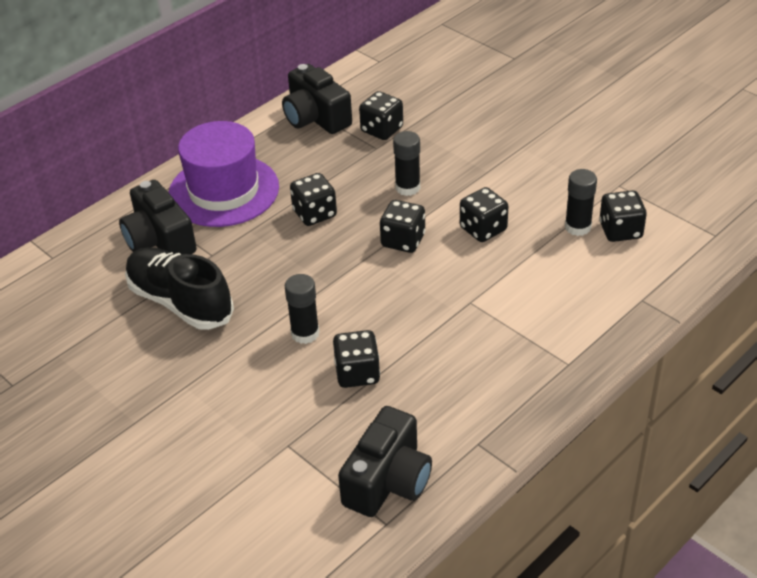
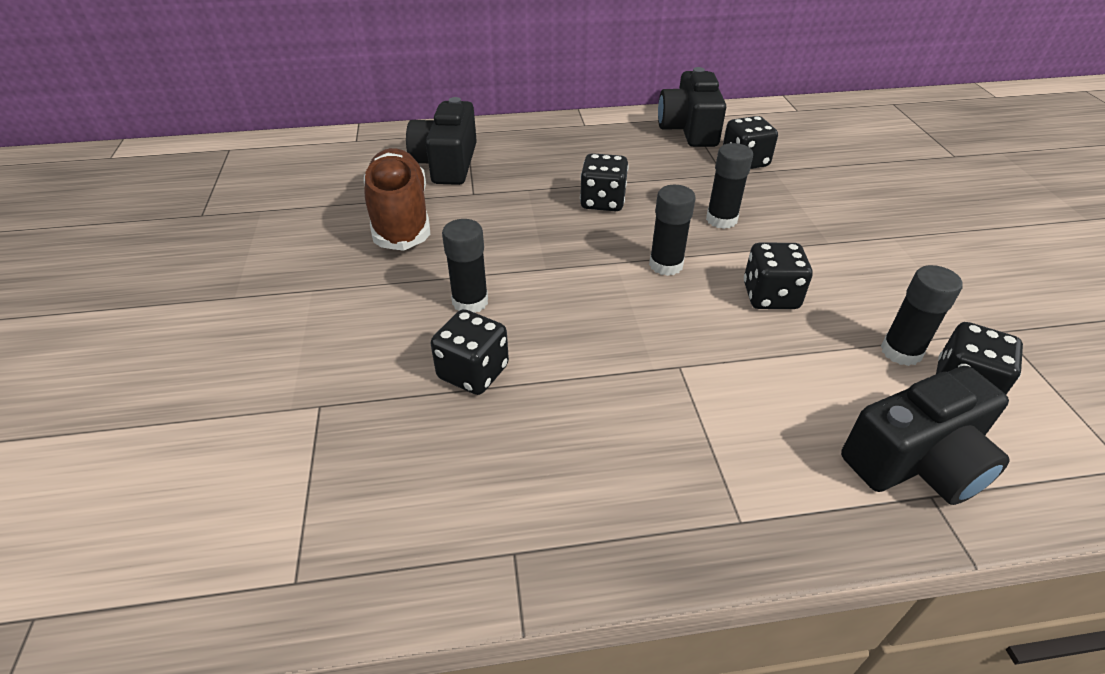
camera: 35 degrees right, 0 degrees up
black shoe [125,247,234,330] -> brown shoe [364,148,430,251]
purple hat [168,121,279,227] -> none
black camera [338,406,432,517] -> black camera moved to [841,366,1010,505]
black dice [380,200,425,253] -> black glue stick [649,185,696,276]

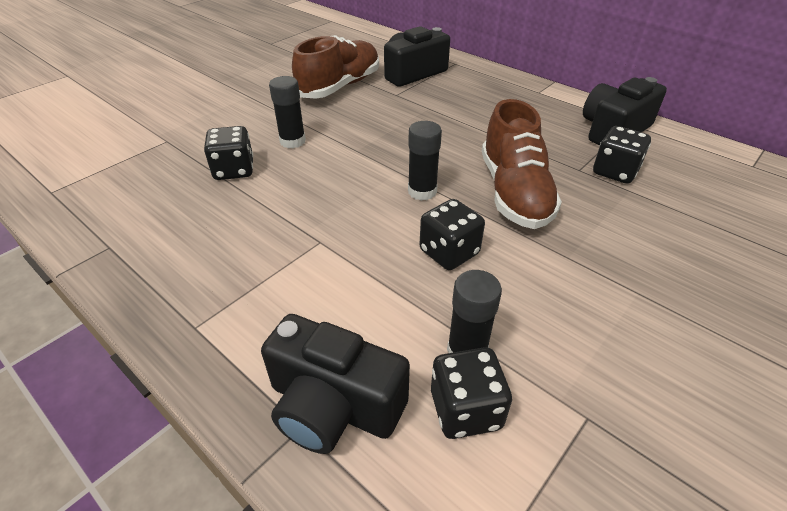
camera: 50 degrees right, 0 degrees up
black dice [580,153,629,211] -> none
black glue stick [706,143,753,229] -> brown shoe [482,99,562,229]

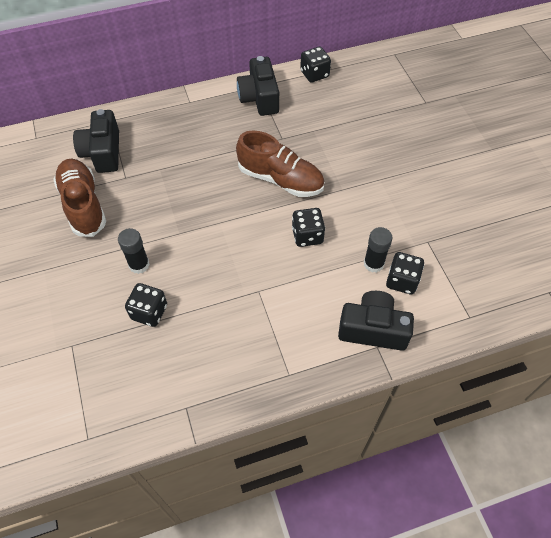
camera: 60 degrees left, 15 degrees up
black camera [261,314,410,454] -> black camera turned 135 degrees counterclockwise [338,291,414,351]
black glue stick [408,121,442,201] -> none
black dice [593,126,651,184] -> black dice moved to [300,47,331,83]

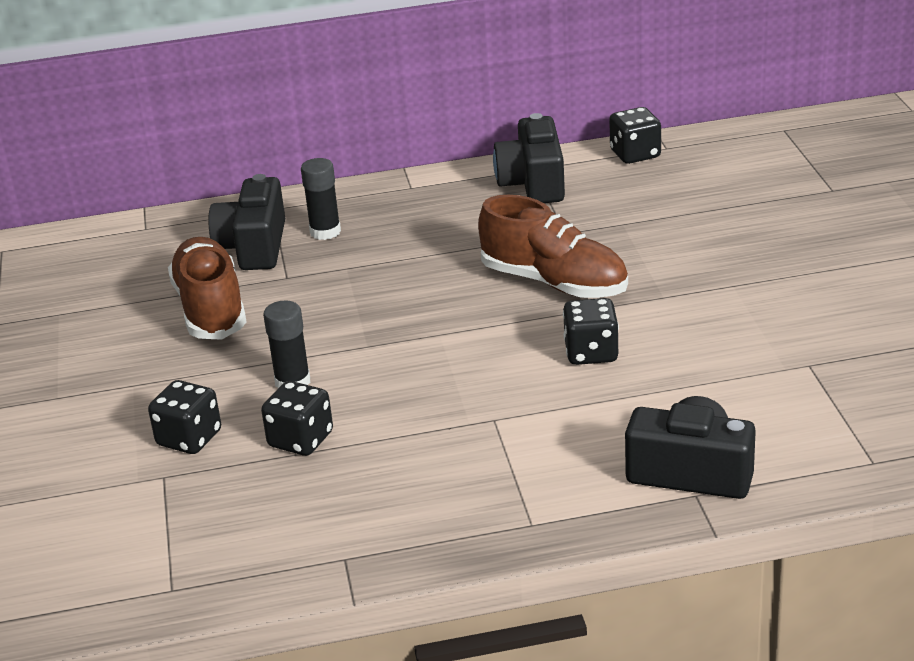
camera: 10 degrees right, 25 degrees down
black glue stick [364,227,392,273] -> black glue stick moved to [301,158,341,240]
black dice [386,252,424,295] -> black dice moved to [148,380,221,454]

